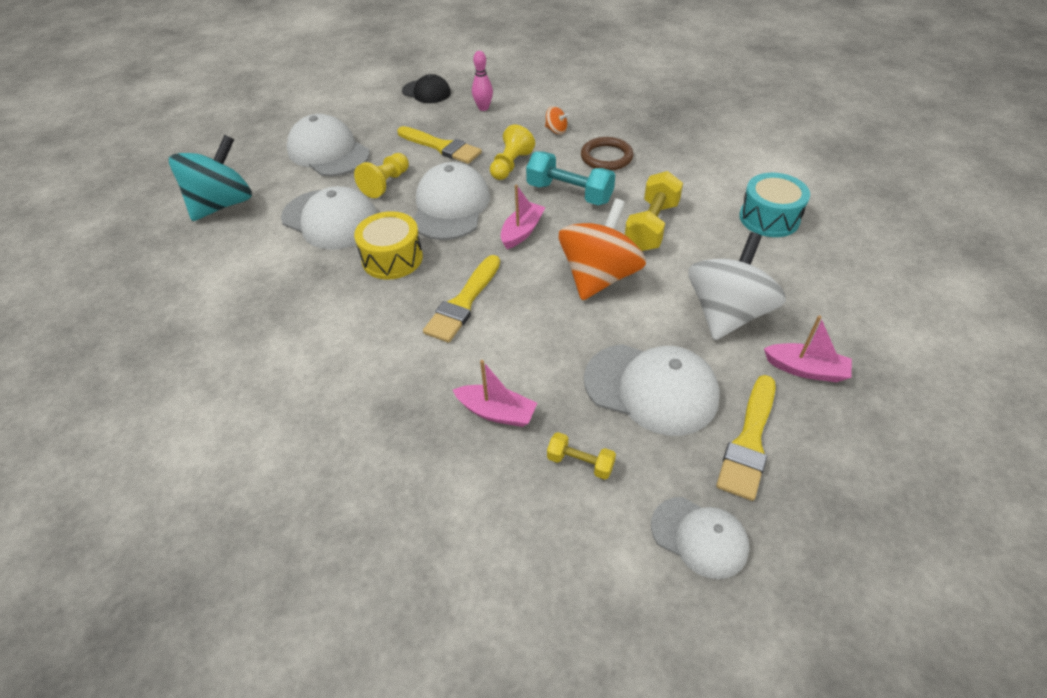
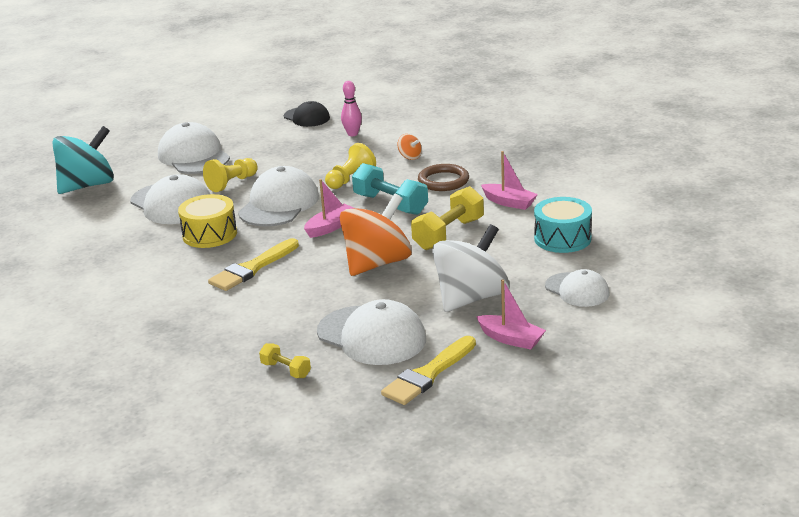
camera: 15 degrees right, 20 degrees down
yellow brush [397,126,482,164] -> none
pink boat [453,360,537,427] -> pink boat moved to [481,151,538,210]
white cap [651,497,749,579] -> white cap moved to [545,269,609,307]

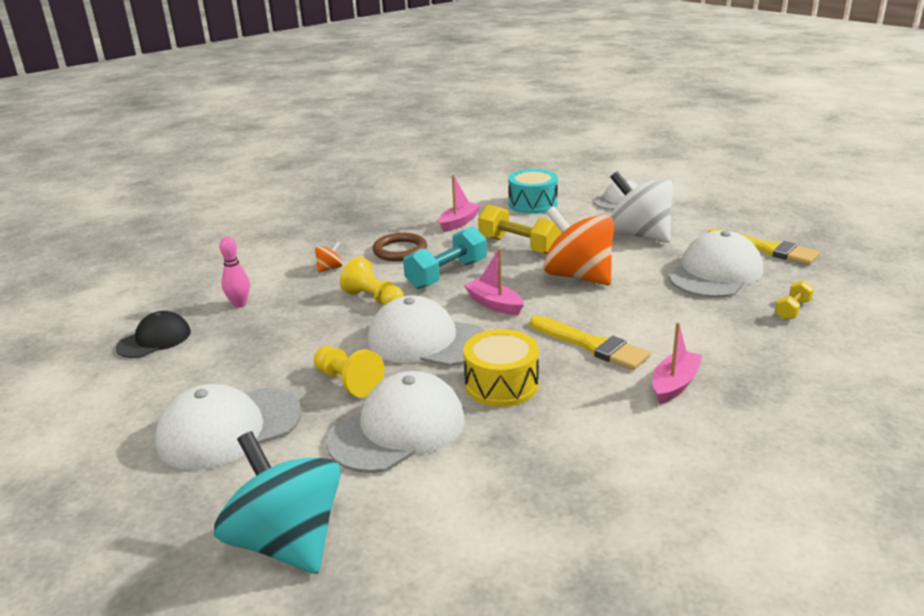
camera: 90 degrees left, 0 degrees up
pink boat [476,280,546,350] -> pink boat moved to [652,322,702,404]

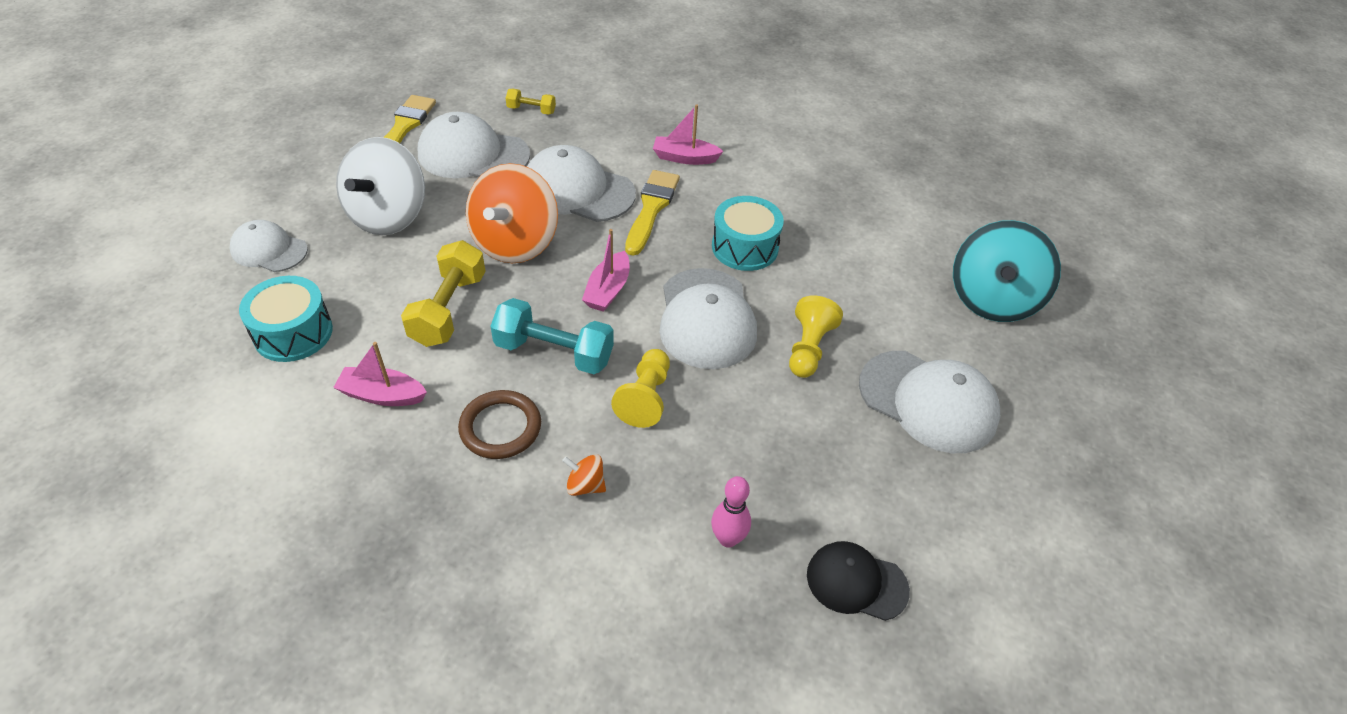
camera: 120 degrees left, 20 degrees up
white cap [326,371,465,473] -> white cap moved to [527,145,636,222]
yellow drum [463,329,539,407] -> turquoise drum [712,196,784,271]

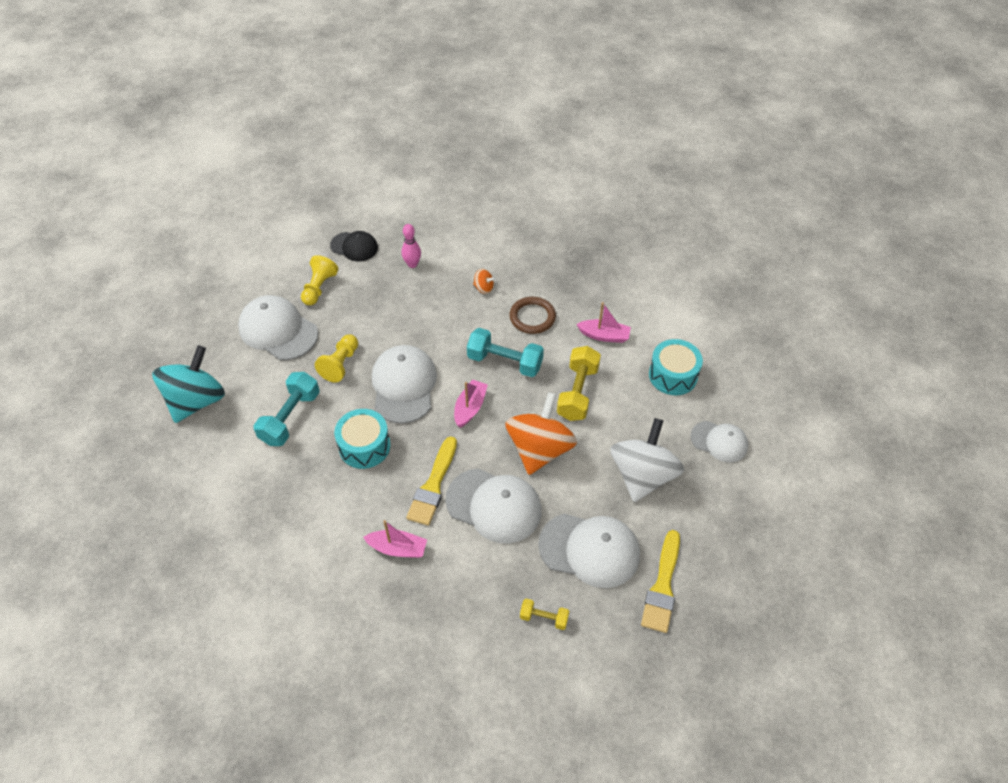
camera: 175 degrees left, 5 degrees up
yellow pawn [611,349,670,428] -> yellow pawn moved to [301,255,338,305]
none -> turquoise dumbbell [253,372,320,446]

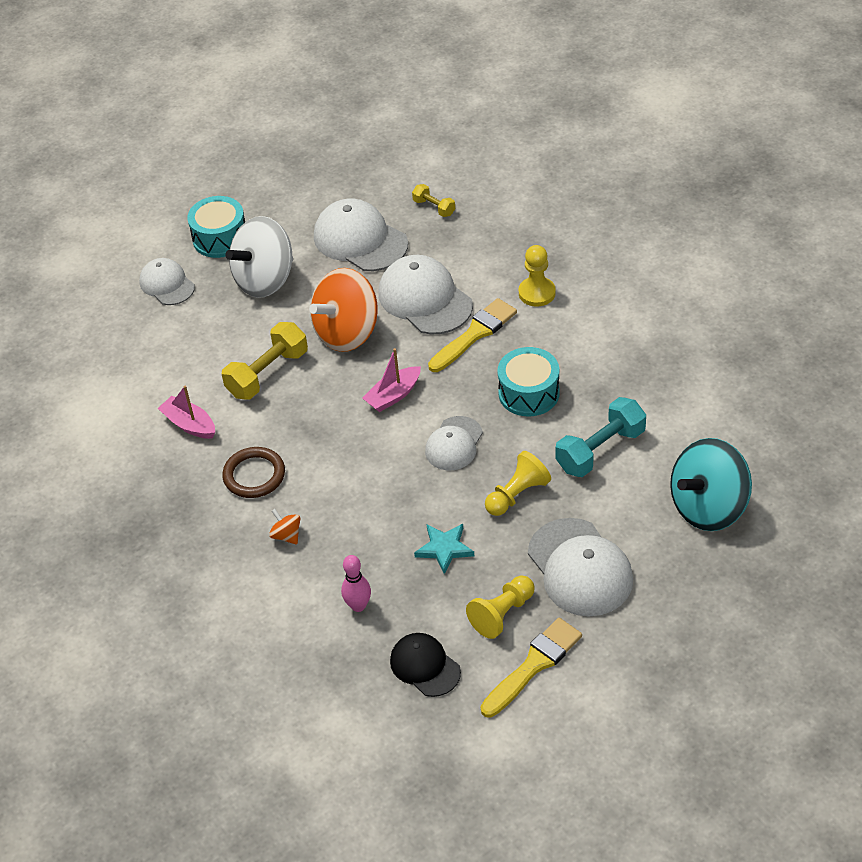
camera: 150 degrees left, 5 degrees down
pink boat [363,520,427,558] -> yellow pawn [519,245,556,307]
white cap [372,345,437,424] -> white cap [425,416,483,470], size x0.61
turquoise dumbbell [467,328,544,377] -> none
yellow brush [641,530,680,633] -> yellow brush moved to [481,618,582,717]
turquoise drum [649,339,703,395] -> turquoise drum moved to [187,196,245,258]
none -> turquoise star [414,524,474,574]

